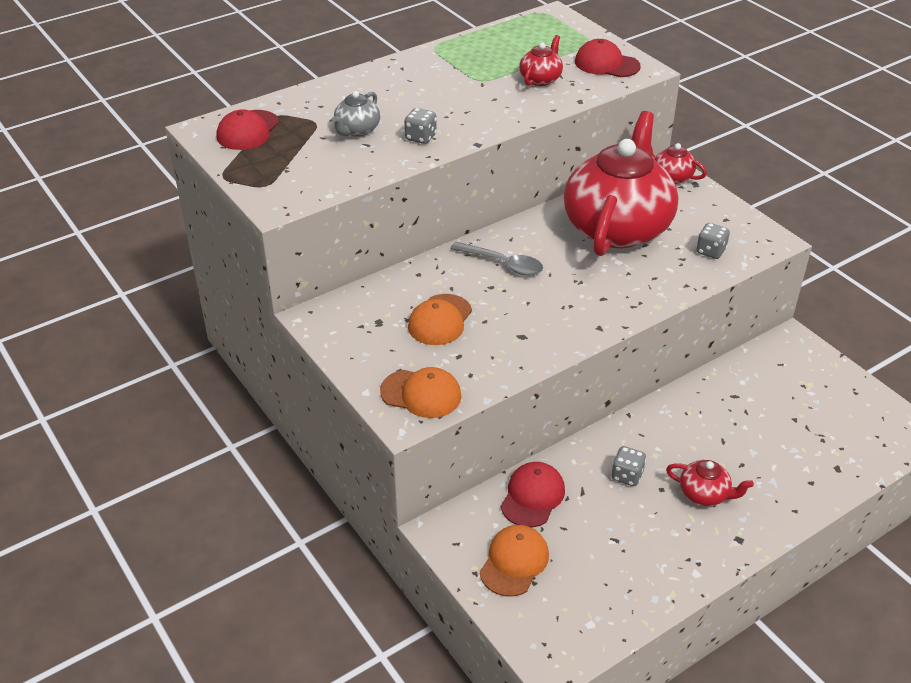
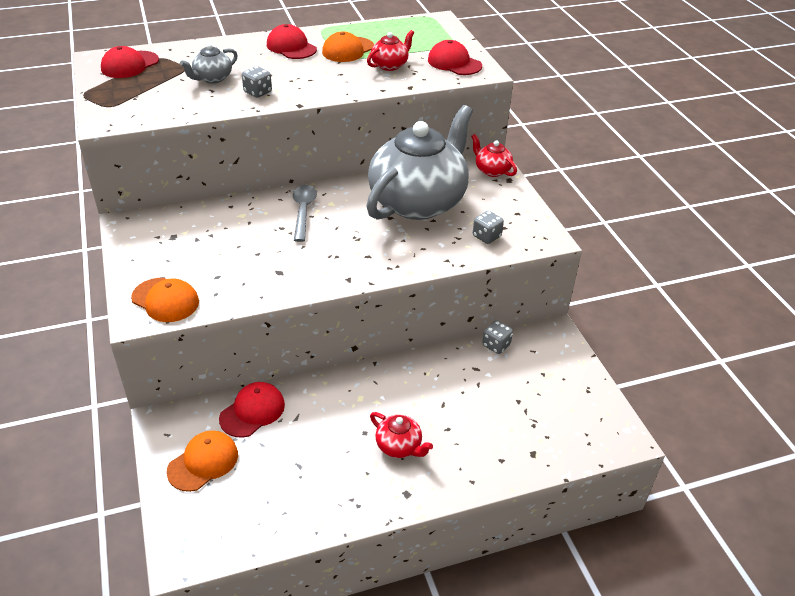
camera: 15 degrees right, 0 degrees up
orange cap [408,294,472,345] -> orange cap moved to [322,31,374,62]
grey spoon [450,242,543,276] -> grey spoon turned 135 degrees counterclockwise [293,185,317,242]
red teapot [564,111,678,256] -> grey teapot [366,105,473,220]
grey dice [611,446,646,486] -> grey dice moved to [482,320,513,354]
none -> red cap [267,24,317,59]

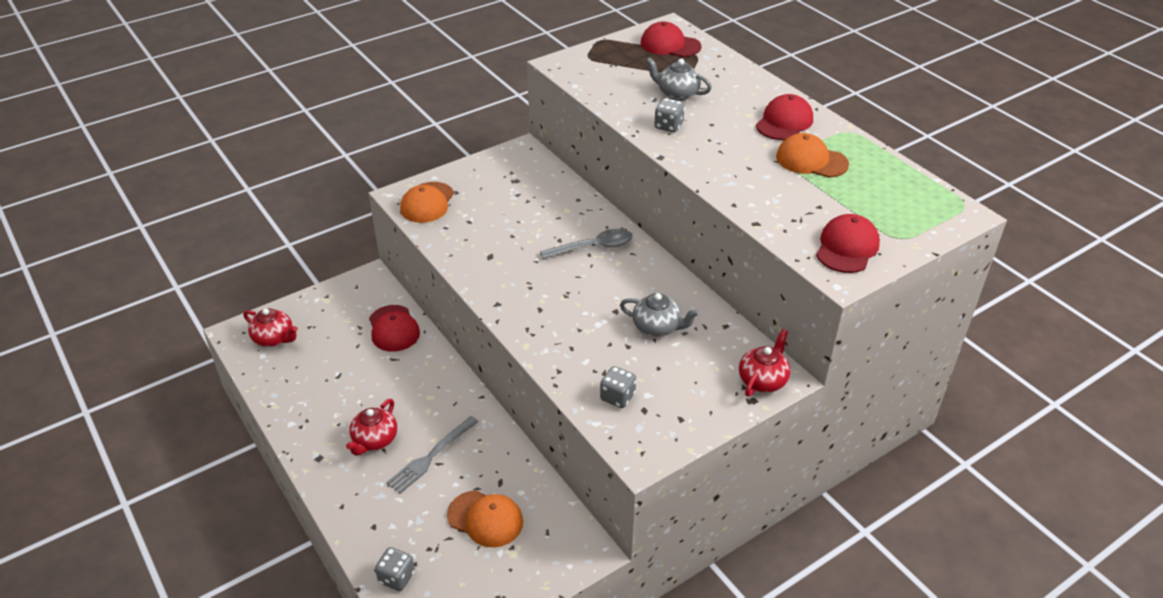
camera: 75 degrees right, 0 degrees up
orange cap [166,431,238,492] -> orange cap moved to [447,490,523,547]
red cap [219,382,285,438] -> red cap turned 45 degrees clockwise [369,305,420,352]
grey teapot [366,105,473,220] -> grey teapot [620,293,700,337], size x0.40
red teapot [367,30,414,71] -> red teapot moved to [243,308,298,347]
grey dice [482,320,513,354] -> grey dice moved to [375,547,415,591]
none -> grey fork [386,416,478,494]

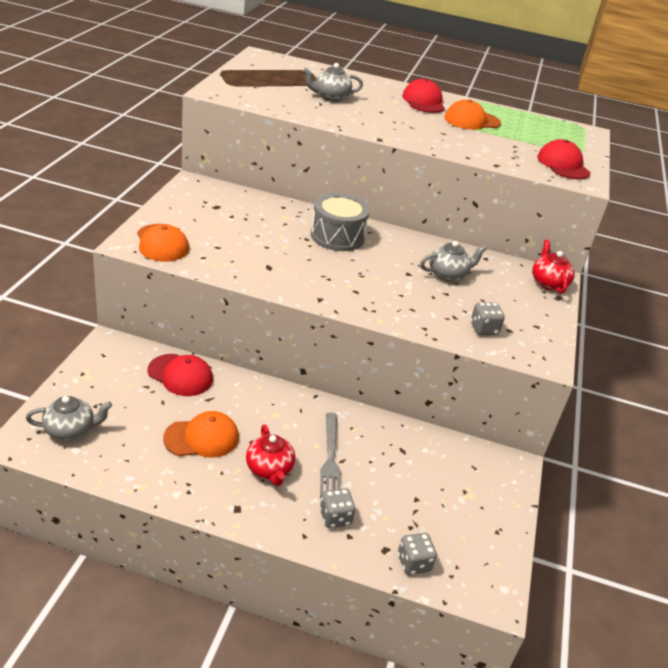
camera: 45 degrees left, 5 degrees down
red teapot [243,308,298,347] -> grey teapot [26,396,112,441]
orange cap [447,490,523,547] -> orange cap moved to [163,411,239,457]
grey spoon [540,229,632,259] -> grey drum [311,193,370,251]
red cap [641,22,701,57] -> none
grey dice [654,98,685,132] -> grey dice moved to [320,488,355,528]

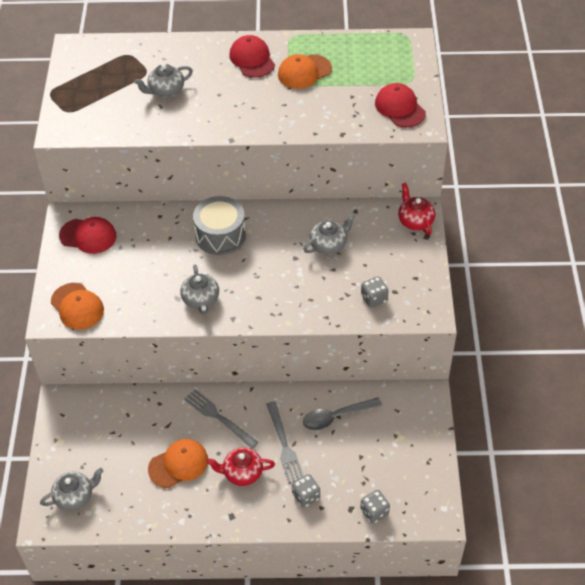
camera: 10 degrees left, 15 degrees up
red cap [148,354,213,396] -> red cap moved to [59,217,117,254]
red teapot [246,424,295,486] -> red teapot turned 120 degrees clockwise [207,447,275,486]
none -> grey teapot [180,264,219,315]
none -> grey fork [184,389,259,449]
none -> grey spoon [303,398,382,430]

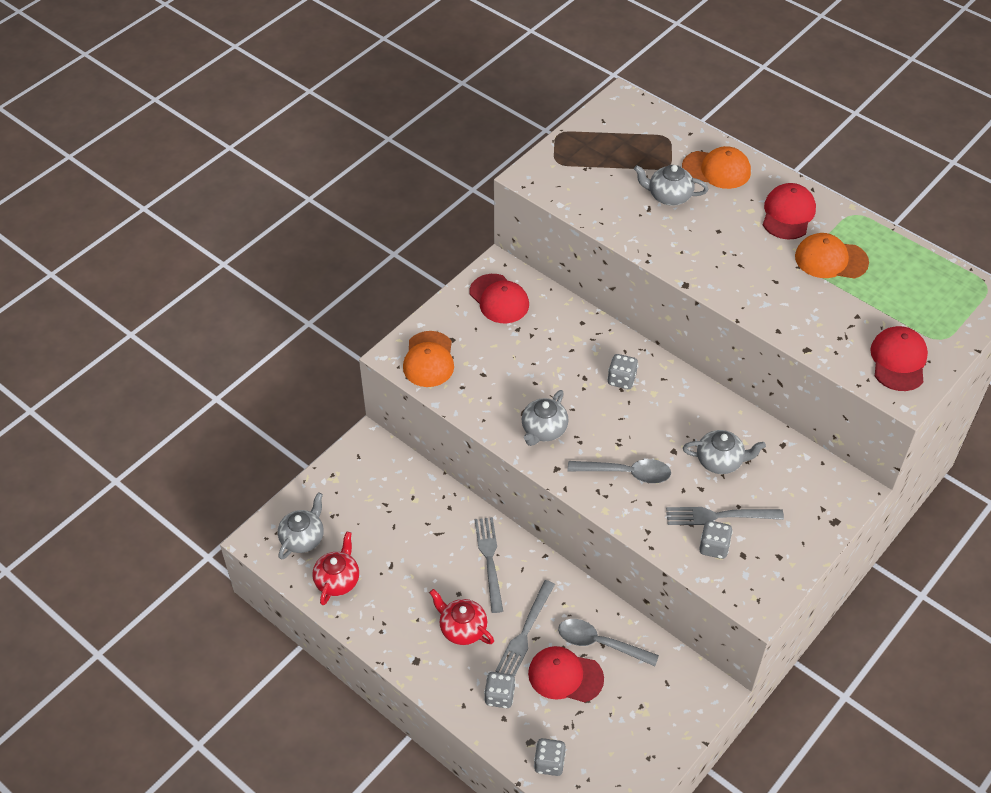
camera: 40 degrees right, 0 degrees up
grey teapot [40,468,103,511] -> grey teapot turned 75 degrees counterclockwise [278,492,324,560]
orange cap [148,439,208,488] -> orange cap moved to [682,146,751,189]
grey drum [193,196,246,255] -> grey dice [607,354,638,389]
red teapot [398,182,435,235] -> red teapot moved to [312,531,359,605]
none -> red cap [528,646,604,702]
none -> grey spoon [568,459,671,483]
none -> grey fork [666,507,784,525]

